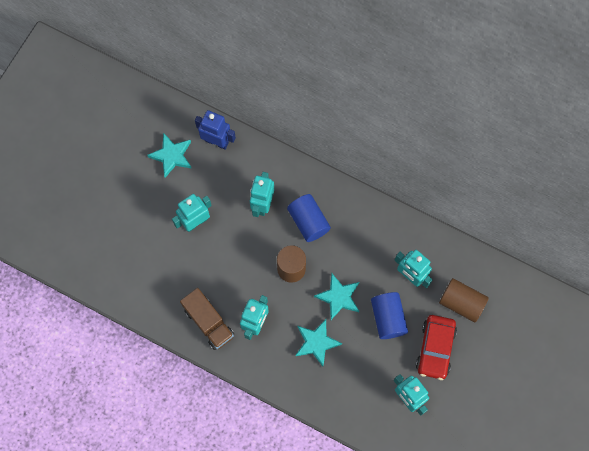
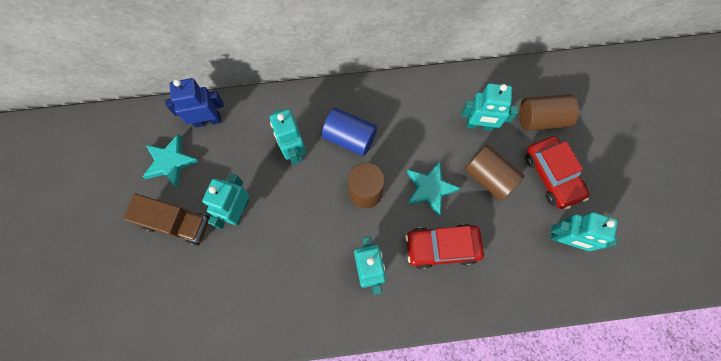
camera: 35 degrees left, 0 degrees up
brown truck [180,288,234,350] -> brown truck moved to [123,194,210,246]
turquoise star [295,319,342,367] -> red car [405,224,484,269]
blue cylinder [371,292,408,339] -> brown cylinder [465,145,524,201]

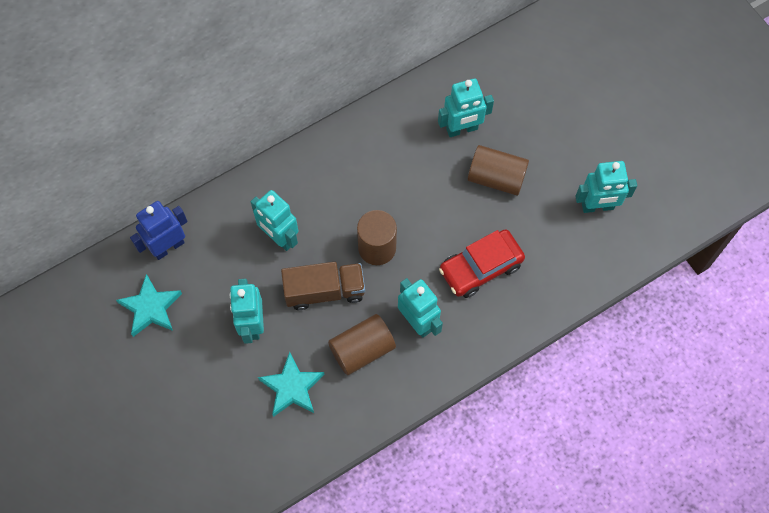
camera: 25 degrees left, 5 degrees down
brown truck [123,194,210,246] -> brown truck moved to [281,262,365,310]
blue cylinder [321,108,377,156] -> none
turquoise star [407,161,460,216] -> turquoise star moved to [258,352,325,417]
brown cylinder [519,94,579,131] -> brown cylinder moved to [328,314,396,375]
red car [525,136,590,209] -> none

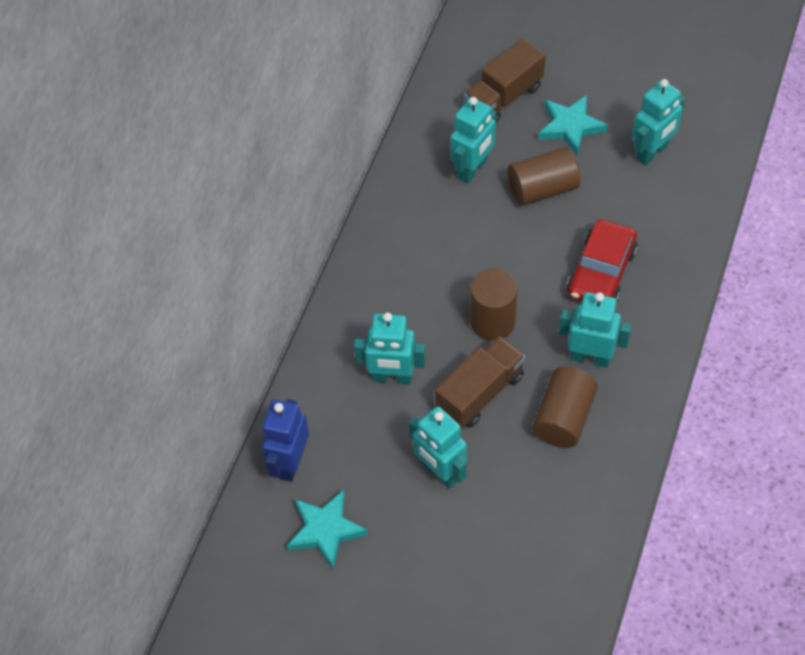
camera: 35 degrees left, 10 degrees down
turquoise star [258,352,325,417] -> turquoise star moved to [538,95,608,155]
none -> brown truck [464,38,545,123]

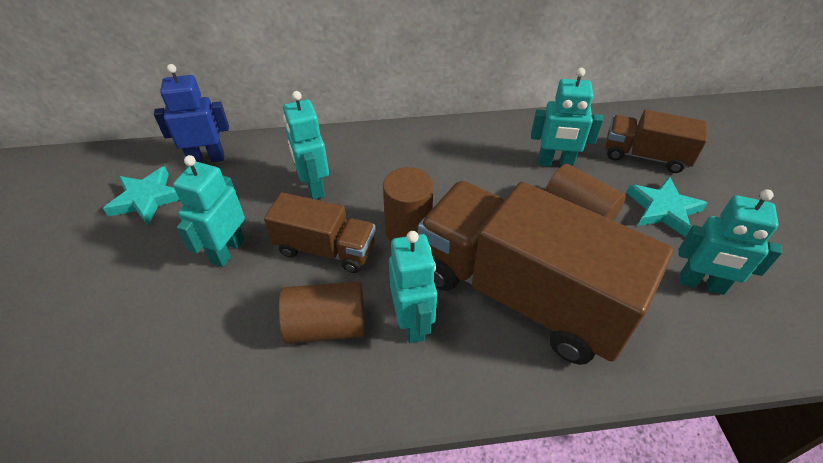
camera: 60 degrees right, 10 degrees down
red car [567,220,638,302] -> brown truck [418,181,674,365]

